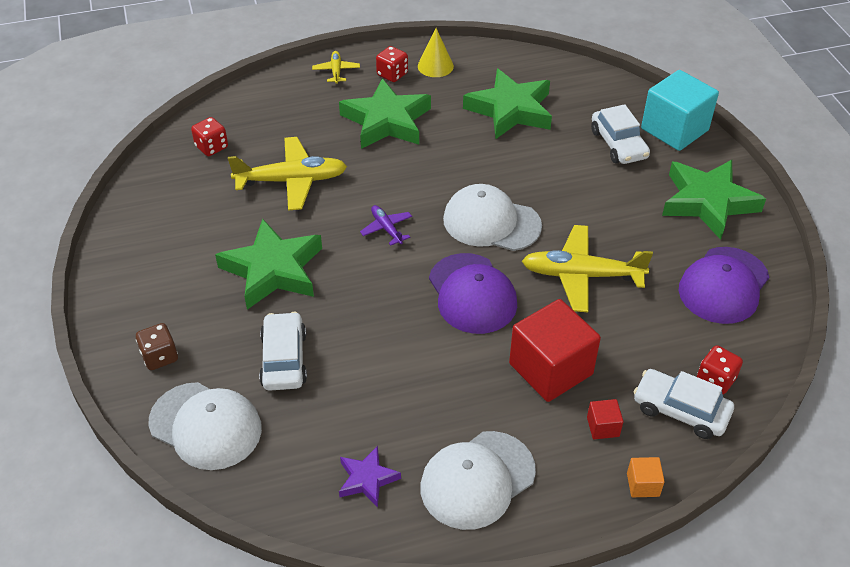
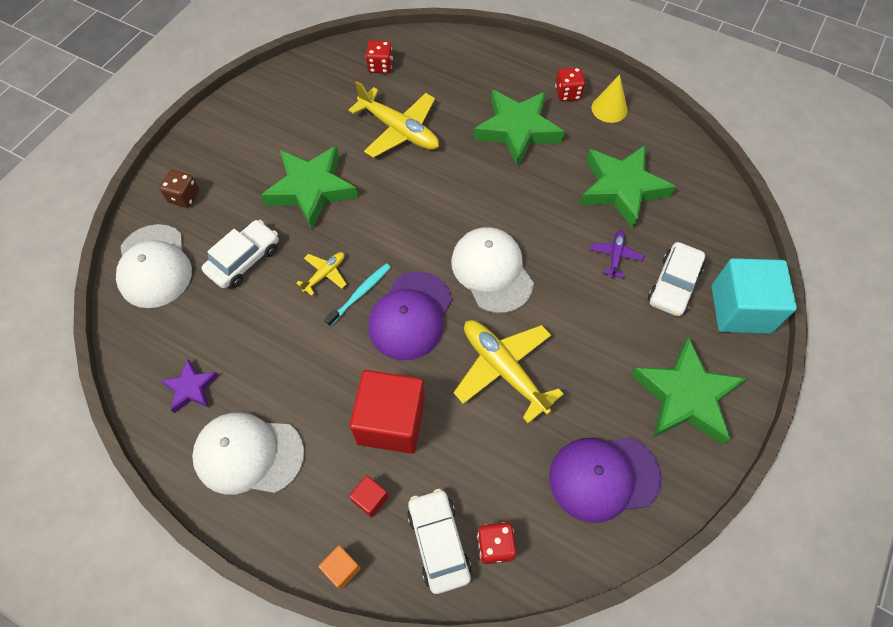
camera: 45 degrees right, 15 degrees up
yellow plane [312,51,360,84] -> yellow plane moved to [297,252,347,296]
purple plane [360,205,412,246] -> purple plane moved to [590,230,644,278]
none -> turquoise toothbrush [324,263,391,327]

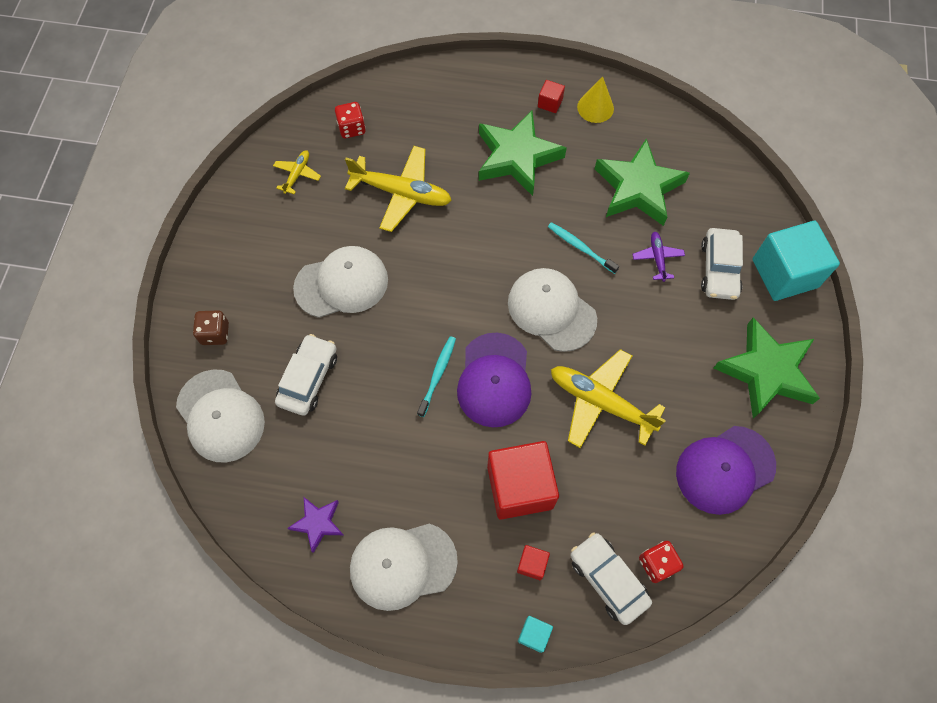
camera: 20 degrees left, 5 degrees up
green star [261,146,358,229] -> white cap [293,246,388,318]
yellow plane [297,252,347,296] -> yellow plane moved to [273,150,321,195]
orange cube [319,545,361,589] -> turquoise cube [518,616,553,653]
red dice [555,67,585,101] -> red cube [538,80,565,113]
none -> turquoise toothbrush [548,222,619,274]

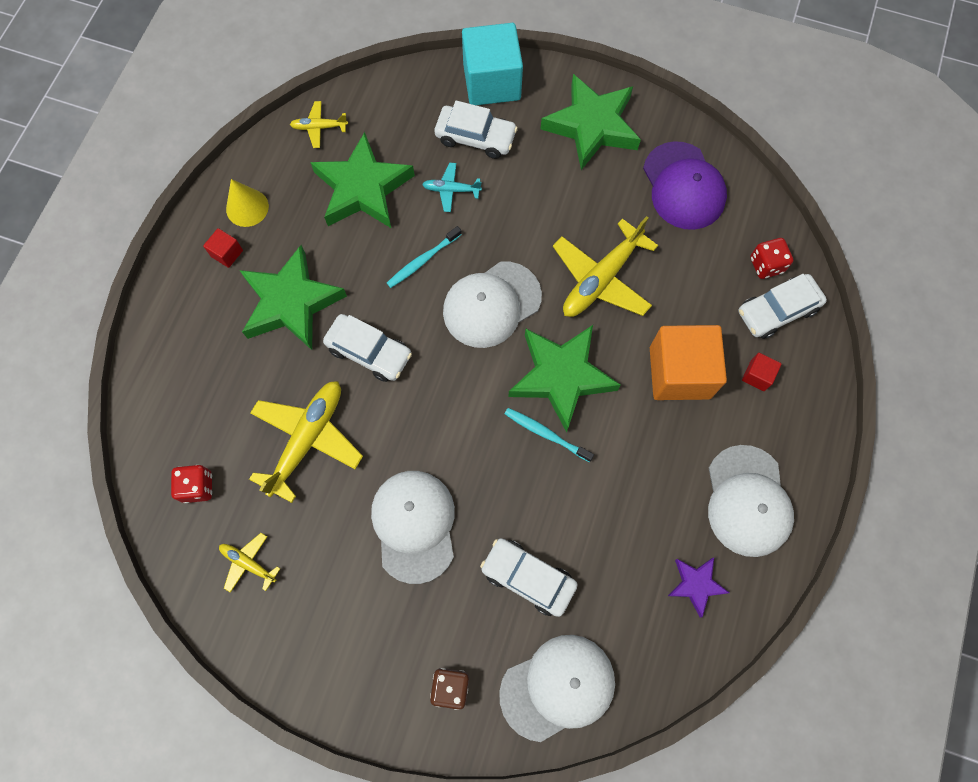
camera: 80 degrees left, 5 degrees up
purple cap [457,333,532,427] -> green star [508,325,621,432]
red cube [487,441,559,520] -> orange cube [650,325,727,400]
turquoise cube [518,616,553,653] -> none
purple plane [632,231,685,282] -> turquoise plane [422,163,482,212]
none -> yellow plane [290,101,348,148]
none -> white car [323,314,412,382]

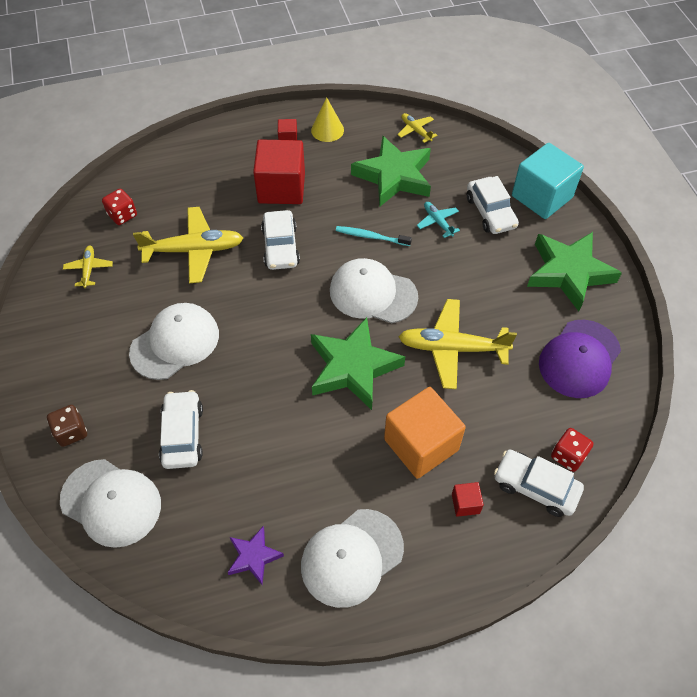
camera: 55 degrees right, 15 degrees down
green star [239,245,347,350] -> red cube [253,140,305,204]
turquoise toothbrush [505,408,594,462] -> none

